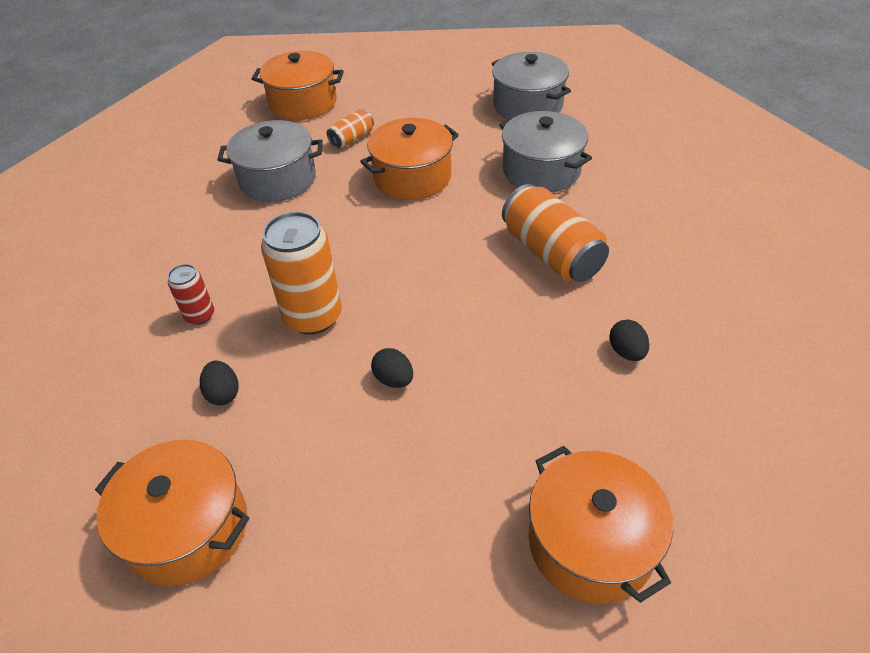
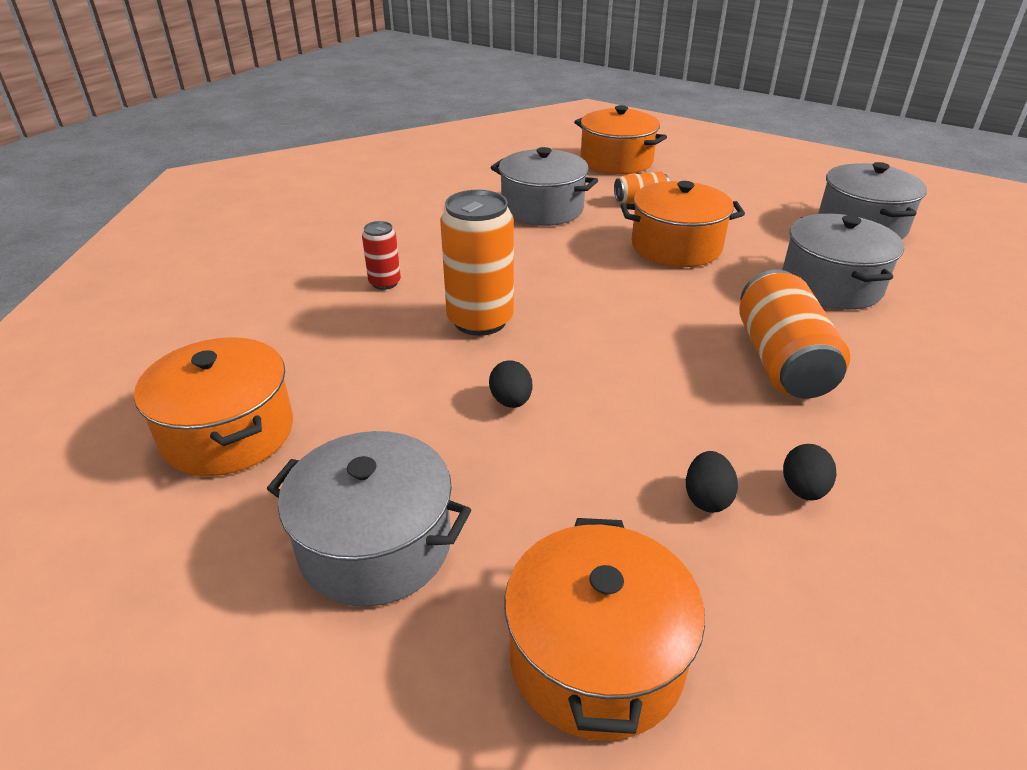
camera: 30 degrees right, 10 degrees down
black egg [200,360,239,405] -> black egg moved to [686,451,738,513]
none -> grey pot [267,431,471,607]

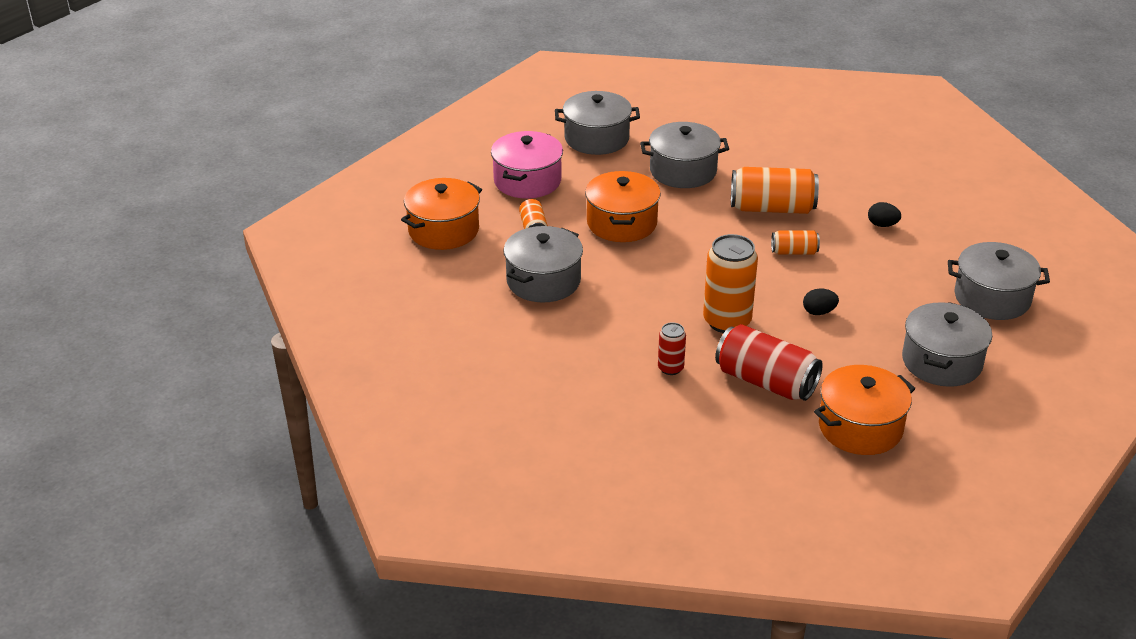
camera: 85 degrees left, 0 degrees up
orange pot [504,518,705,741] -> grey pot [948,242,1050,320]
black egg [686,451,738,513] -> none
none -> pink pot [491,131,563,199]
none -> red can [715,324,823,401]
none -> orange can [771,230,820,255]

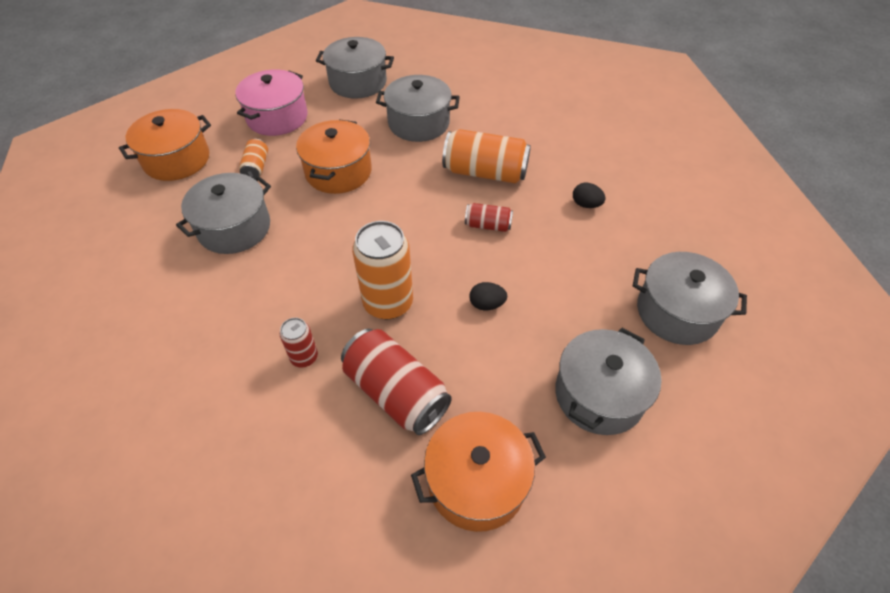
camera: 10 degrees right, 15 degrees up
orange can [771,230,820,255] -> red can [465,203,513,232]

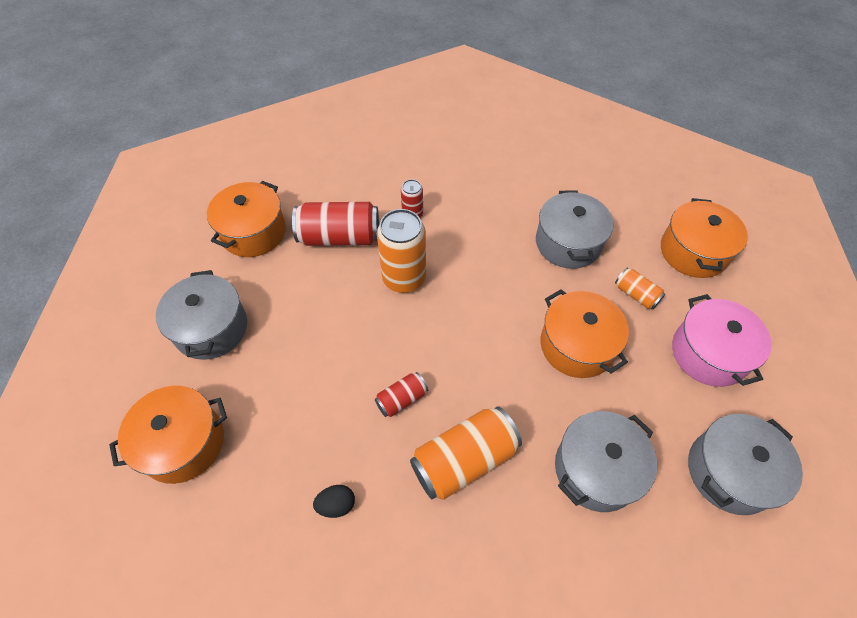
camera: 135 degrees right, 5 degrees up
black egg [469,282,507,310] -> none
grey pot [633,252,747,345] -> orange pot [109,386,227,484]

